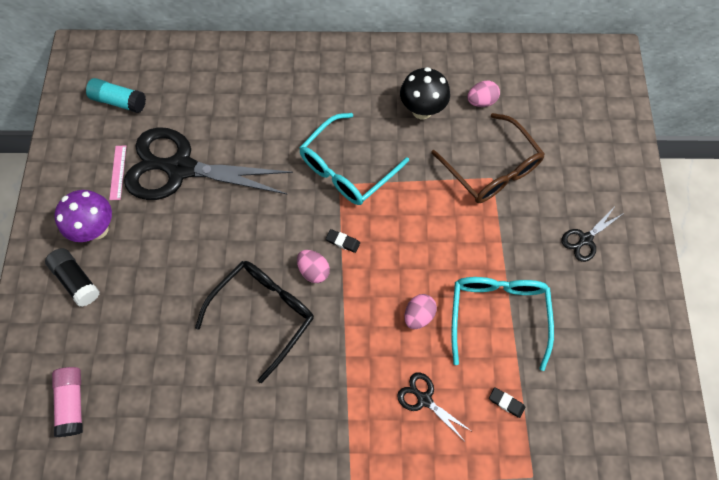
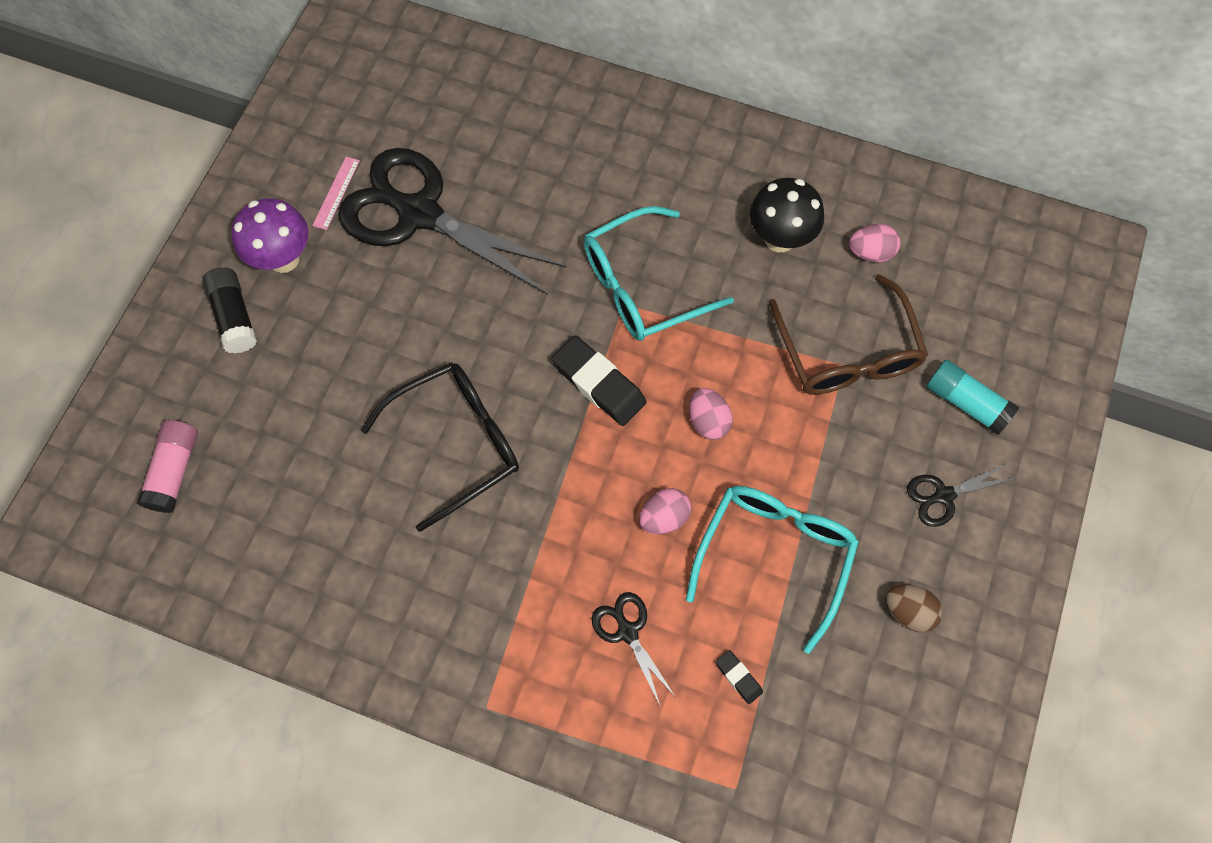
camera: 20 degrees right, 0 degrees up
turquoise glue stick [86,78,146,113] -> turquoise glue stick moved to [926,360,1019,435]
pink egg [297,250,330,283] -> pink egg moved to [689,388,733,440]
black eraser [326,229,360,253] -> black eraser [551,335,646,426], size x2.06
none -> brown egg [886,584,943,632]

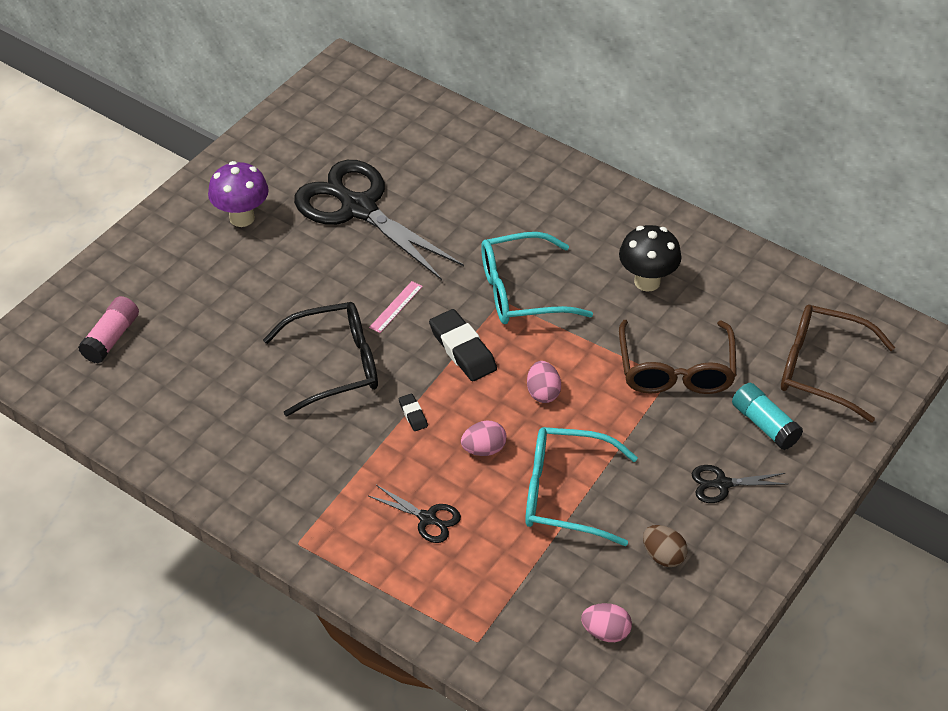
camera: 15 degrees right, 20 degrees down
black glue stick [202,267,257,354] -> none
pink ruler [312,156,360,230] -> pink ruler moved to [369,281,423,333]
black scissors [591,592,675,705] -> black scissors turned 135 degrees clockwise [369,485,461,543]
turquoise glasses [686,486,859,654] -> turquoise glasses turned 120 degrees counterclockwise [525,427,638,546]
black eraser [716,650,763,704] -> black eraser moved to [399,393,428,431]
pink egg [849,224,901,262] -> pink egg moved to [581,603,632,642]
none -> brown glasses [781,305,895,423]

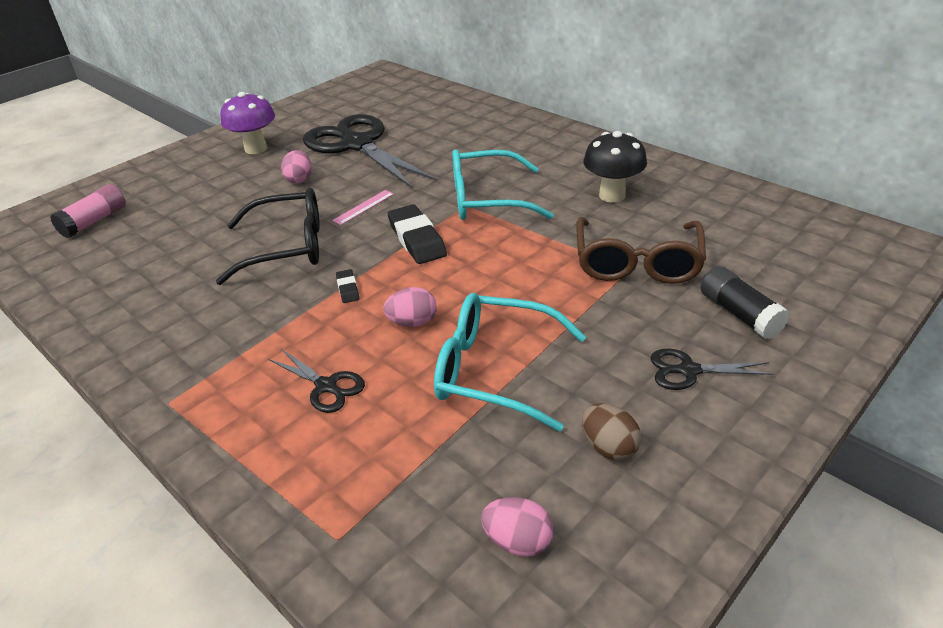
camera: 10 degrees right, 10 degrees down
pink egg [527,361,561,403] -> pink egg moved to [281,150,312,184]
turquoise glue stick [732,383,803,450] -> black glue stick [701,266,790,339]
brown glasses [781,305,895,423] -> none

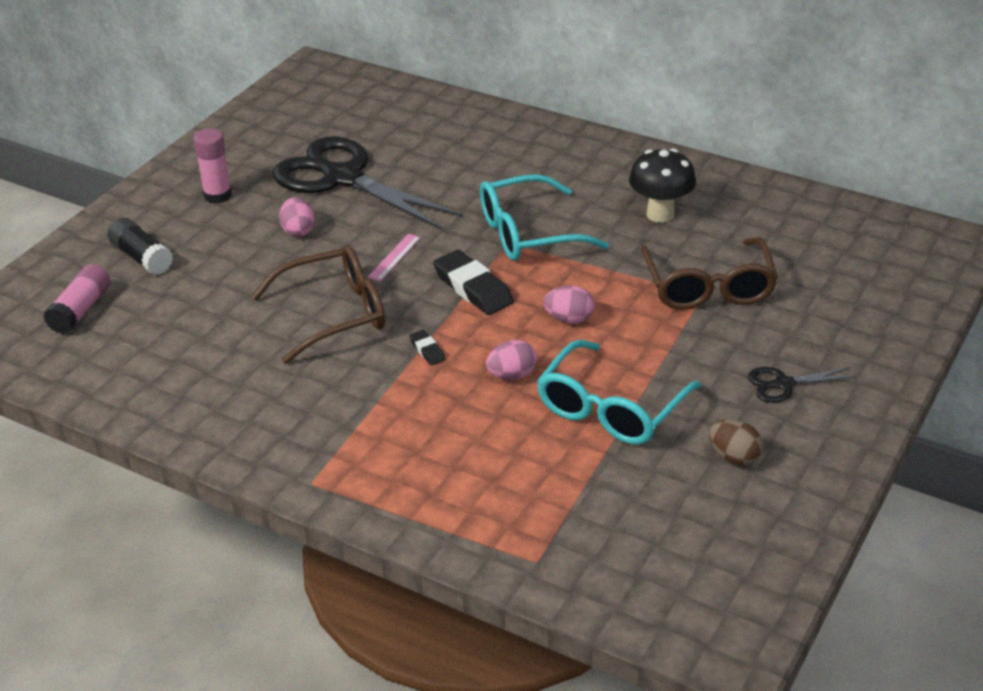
camera: 15 degrees left, 0 degrees up
black glasses [216,188,320,285] -> brown glasses [251,245,385,364]
purple mushroom [221,92,275,154] -> pink glue stick [193,128,232,204]
black scissors [268,349,365,413] -> none
turquoise glasses [434,293,586,431] -> turquoise glasses turned 60 degrees counterclockwise [537,340,701,445]
pink egg [481,497,554,557] -> pink egg moved to [543,286,594,324]
black glue stick [701,266,790,339] -> black glue stick moved to [107,218,173,275]

